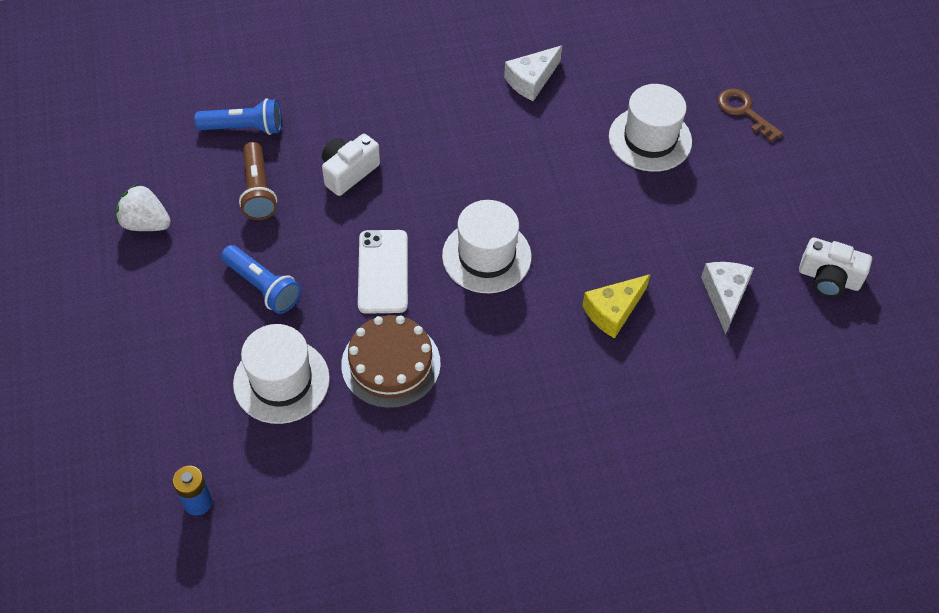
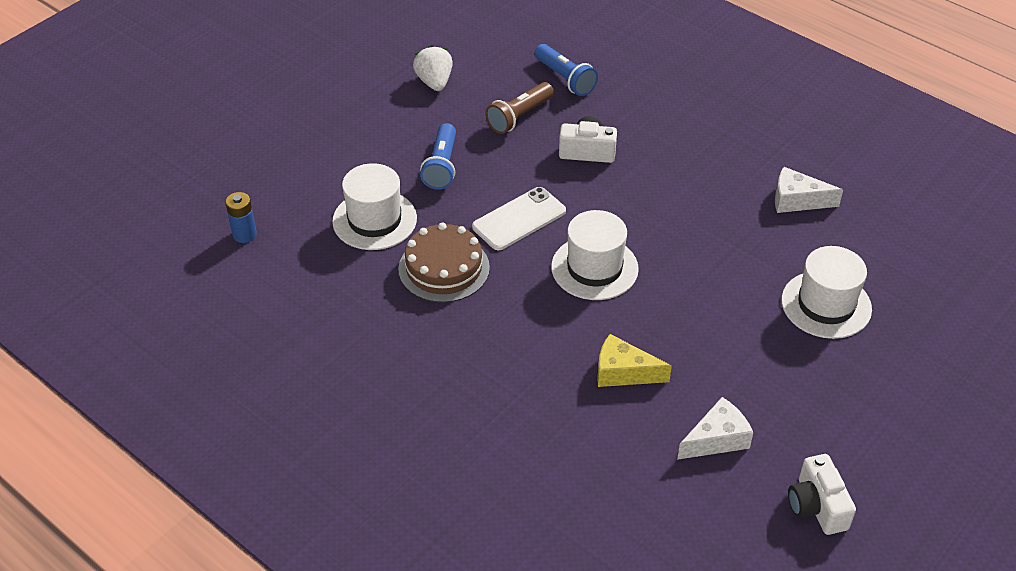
camera: 55 degrees right, 10 degrees down
brown key [718,88,783,142] -> none

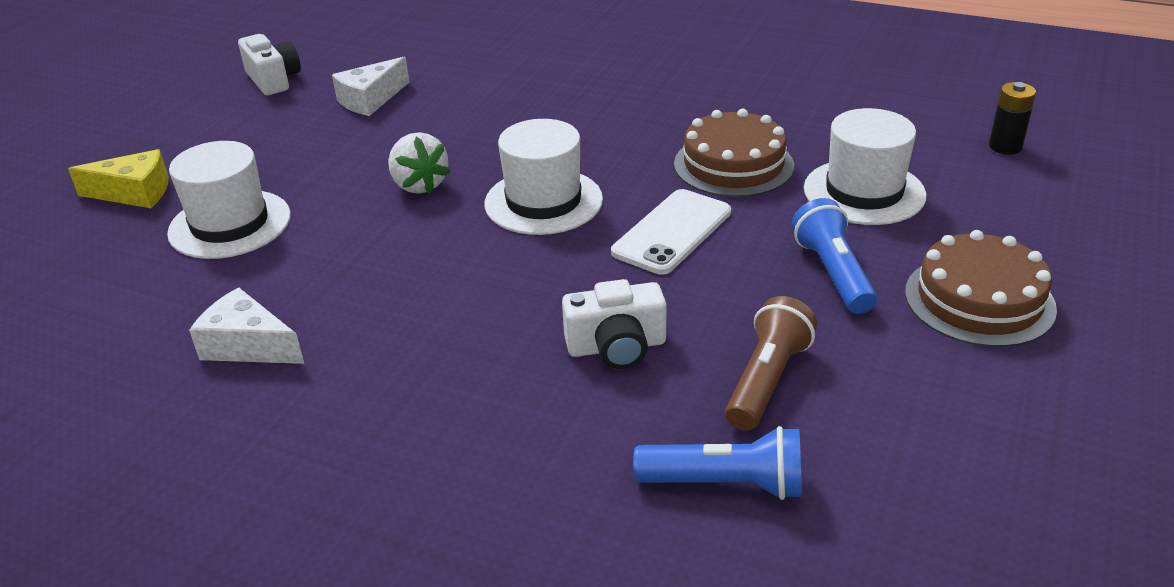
camera: 165 degrees right, 10 degrees down
blue battery [225,192,257,243] -> black battery [989,82,1036,155]
white strawberry [413,45,453,91] -> white strawberry moved to [388,132,450,194]
blue flashlight [535,44,598,96] -> blue flashlight turned 150 degrees clockwise [633,426,802,500]
yellow cheese [597,334,672,387] -> yellow cheese moved to [68,149,169,208]
white cheese [775,167,843,213] -> white cheese turned 150 degrees counterclockwise [189,288,304,364]
none -> brown cake [905,230,1057,347]

